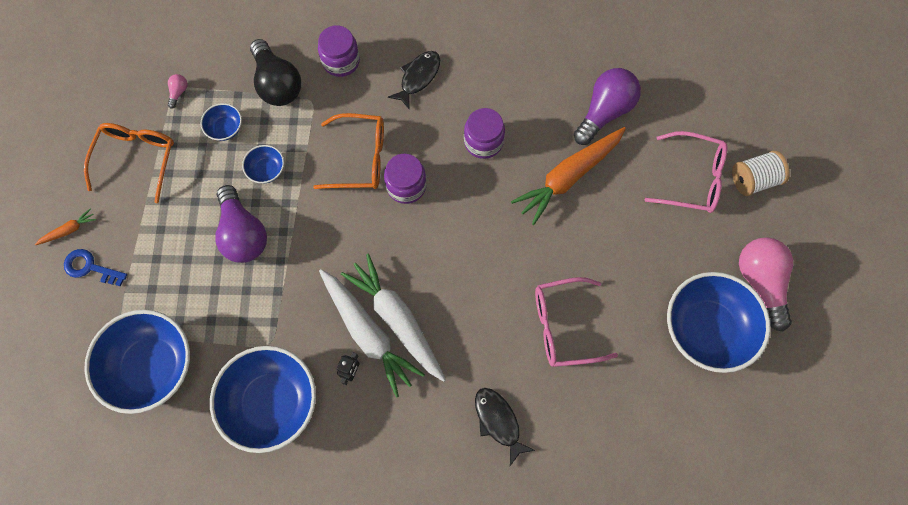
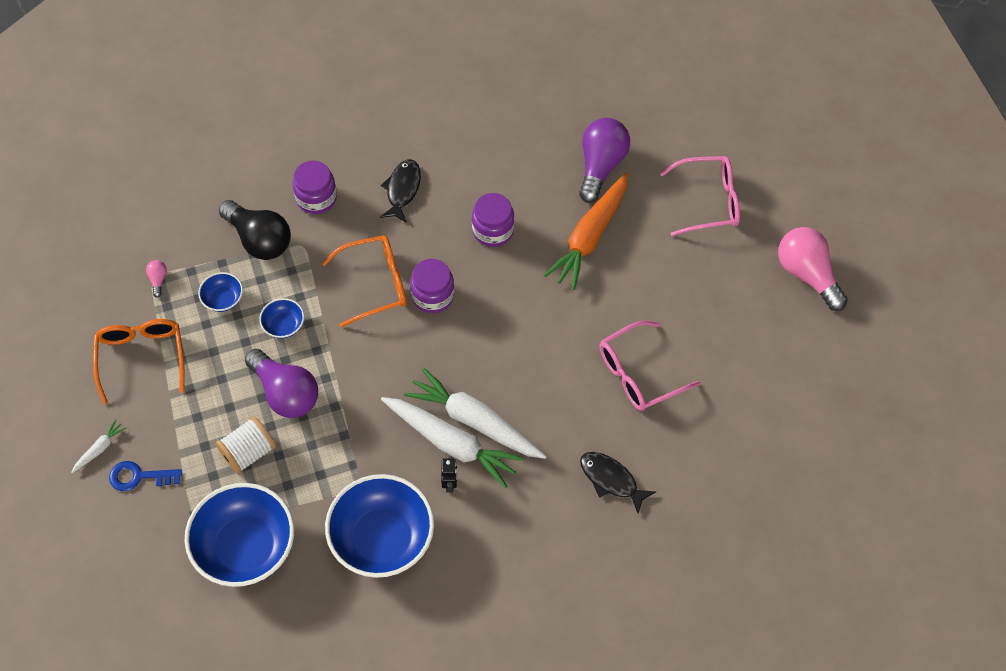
camera: 20 degrees left, 10 degrees down
orange carrot [35,208,96,245] -> white carrot [71,419,126,473]
blue bowl [667,272,771,373] -> none
white spool [732,150,790,196] -> white spool moved to [216,416,276,474]

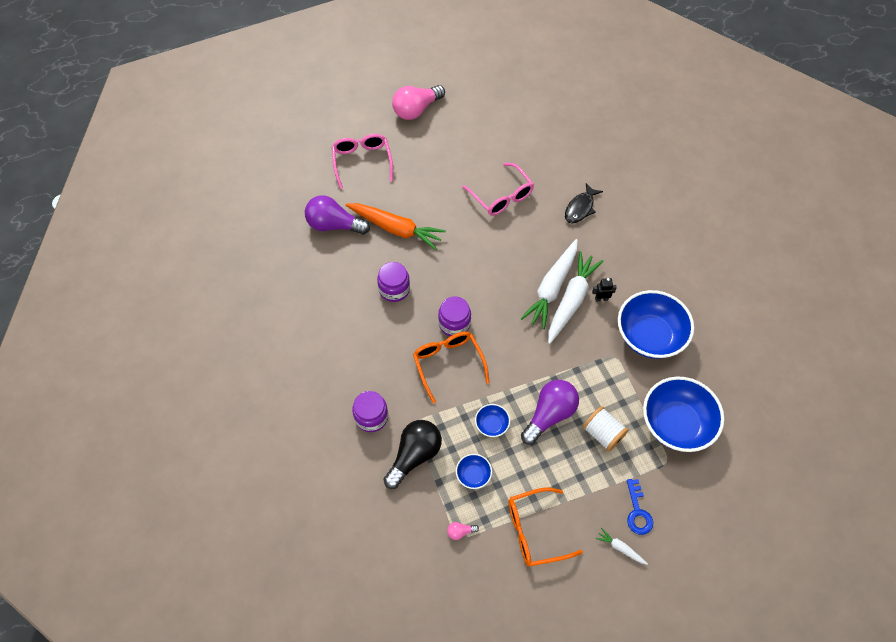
camera: 95 degrees left, 0 degrees up
black fish [380,159,421,223] -> none

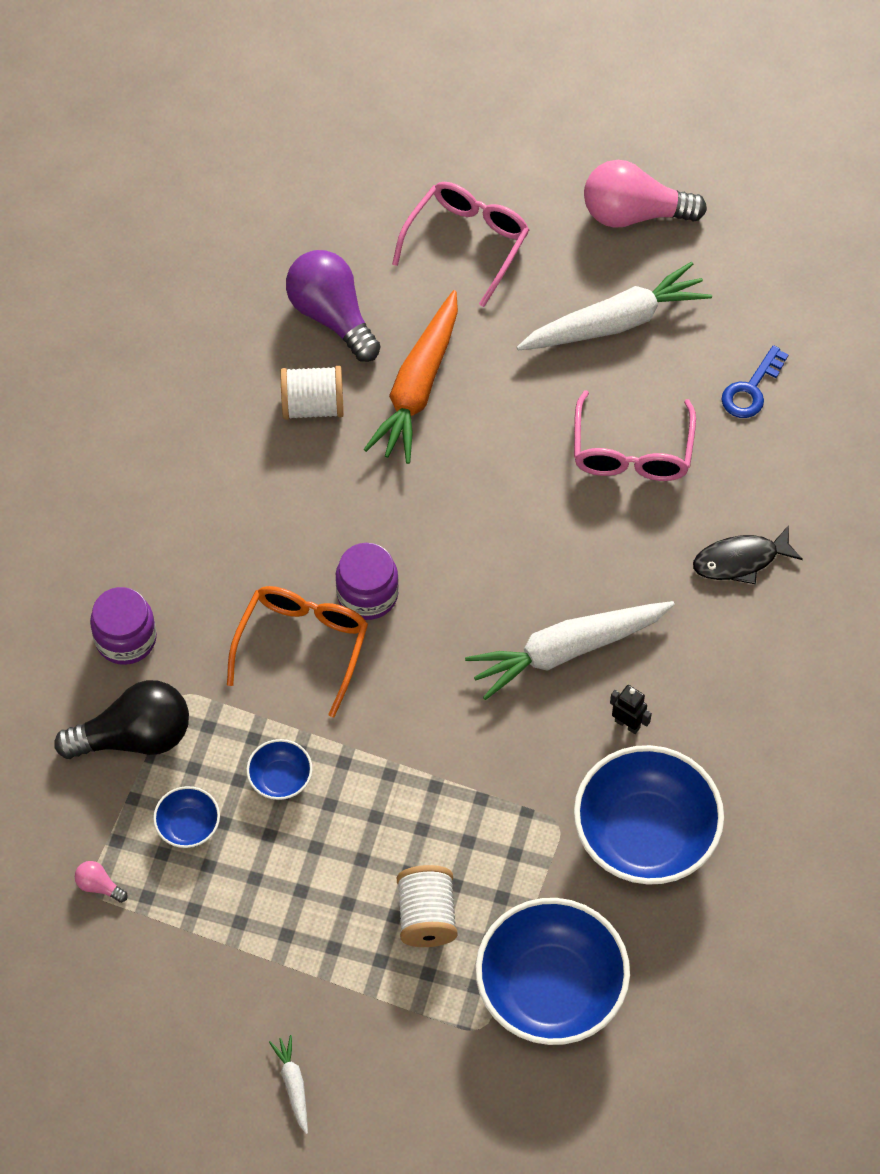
camera: 40 degrees right, 0 degrees up
orange carrot [345,203,446,250] -> orange carrot turned 45 degrees clockwise [364,290,458,464]
purple jar [377,262,410,302] -> none
orange glasses [508,487,583,566] -> none
purple light bulb [521,380,579,445] -> none
white carrot [548,251,603,344] -> white carrot moved to [516,262,712,350]
blue key [627,479,653,535] -> blue key moved to [721,345,788,418]
none -> white spool [281,366,344,420]

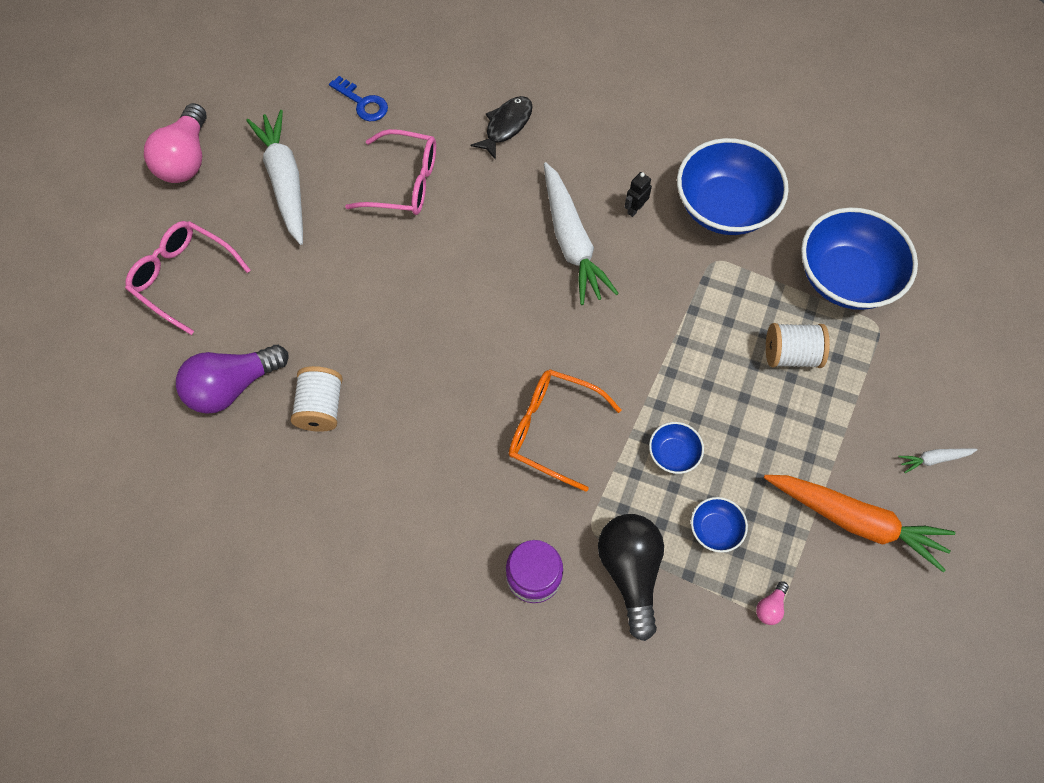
camera: 85 degrees left, 5 degrees up
purple jar [335,543,399,620] -> none
orange carrot [364,290,458,464] -> orange carrot moved to [764,475,955,572]
black fish [693,525,803,584] -> black fish turned 135 degrees counterclockwise [471,96,533,160]

